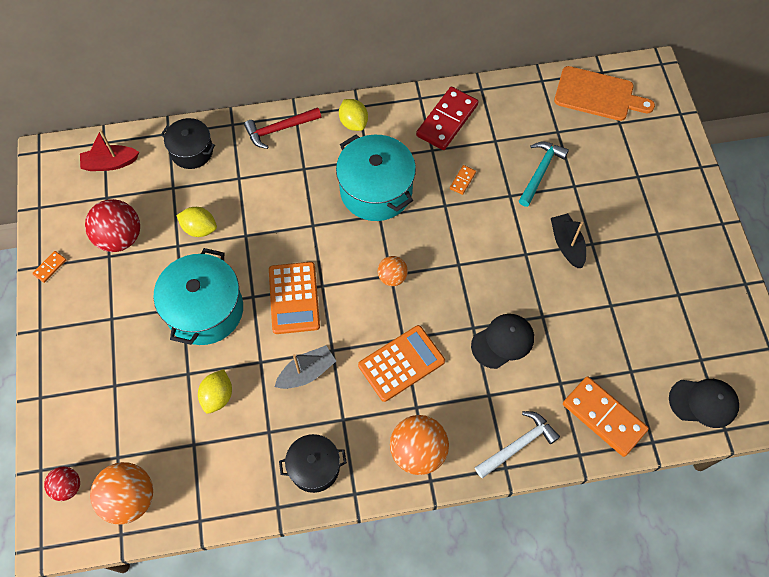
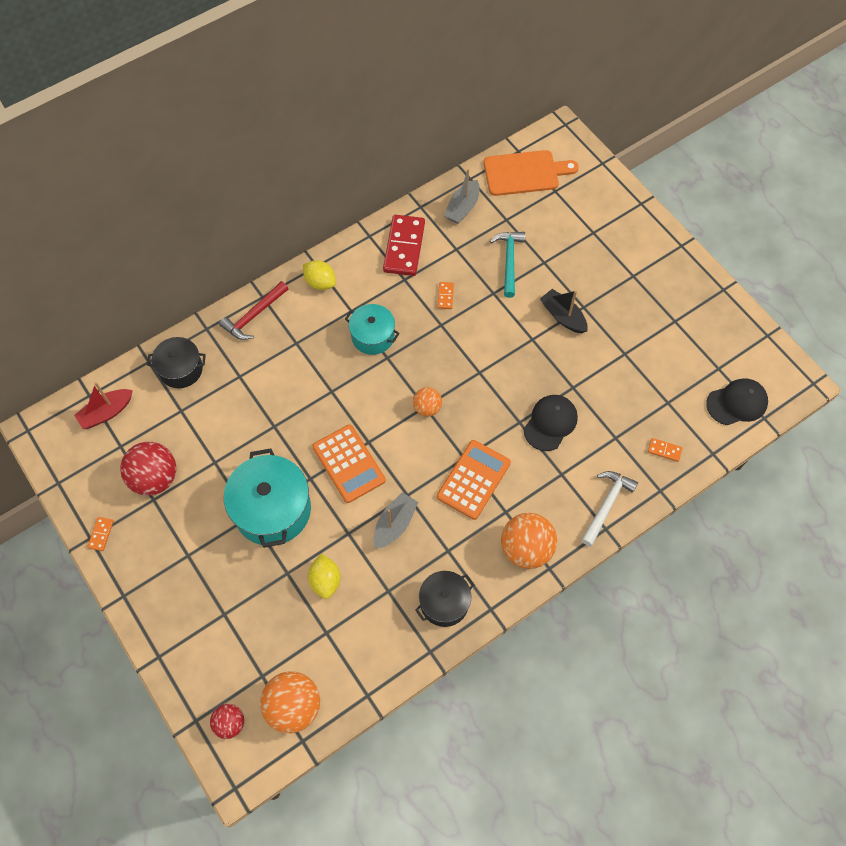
camera: 25 degrees left, 0 degrees up
yellow lemon [176,207,217,237] -> none
turquoise pot [336,135,416,221] -> turquoise pot [345,304,400,355], size x0.60
orange domino [563,376,649,457] -> orange domino [648,438,682,462], size x0.44
none -> grey boat [444,169,480,224]

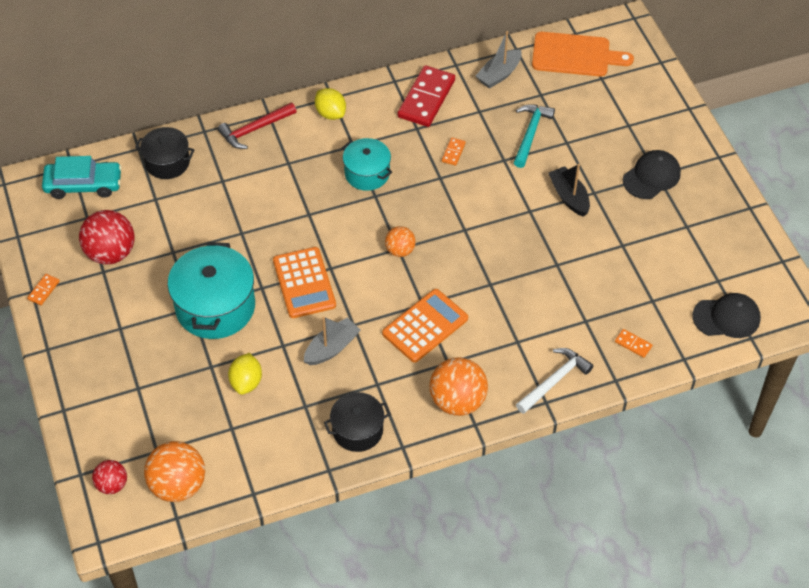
camera: 15 degrees right, 10 degrees down
red boat [74,382,133,429] -> turquoise car [42,156,122,199]
black cap [524,395,578,451] -> black cap moved to [623,150,681,199]

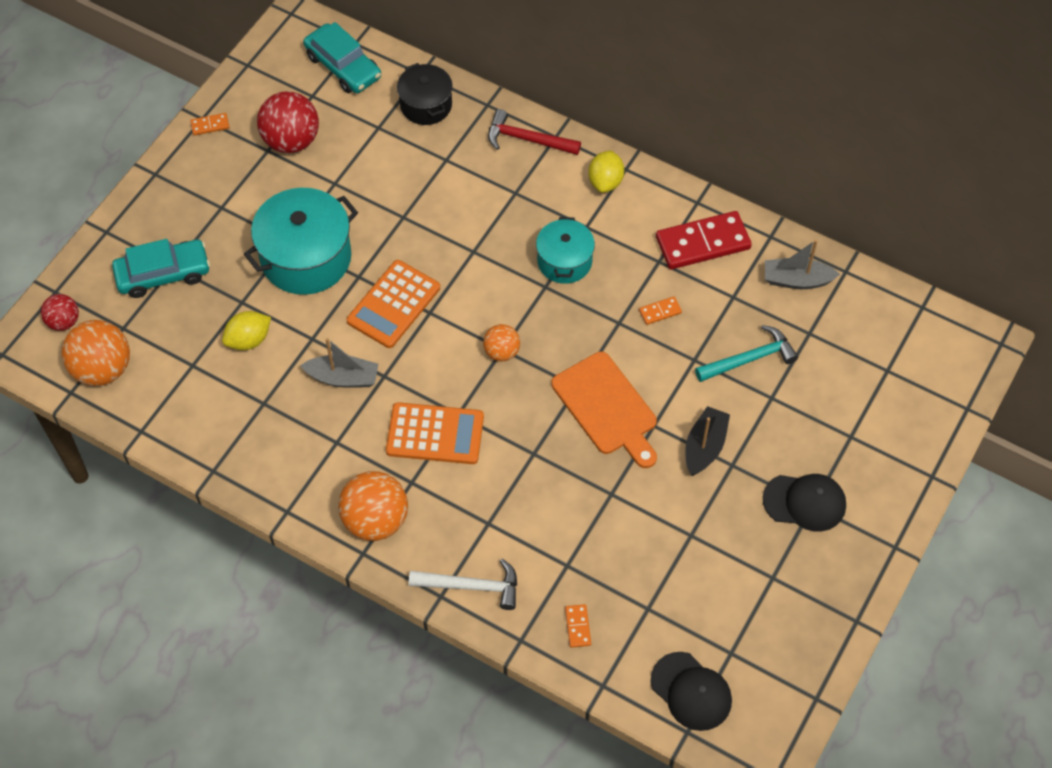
camera: 50 degrees right, 5 degrees up
black pot [324,392,391,452] -> none
orange cutting board [532,32,634,76] -> orange cutting board moved to [551,352,657,468]
none -> turquoise car [112,239,210,298]

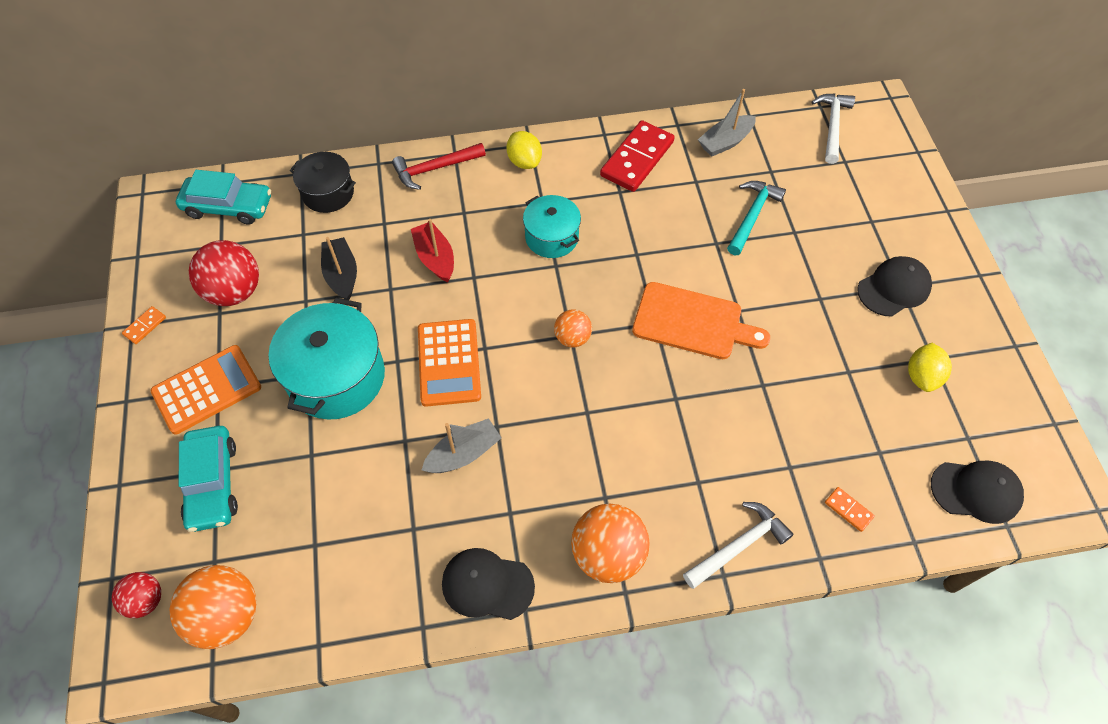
camera: 40 degrees left, 0 degrees up
turquoise car [112,239,210,298] -> turquoise car turned 135 degrees clockwise [179,426,238,532]
yellow lemon [222,311,271,350] -> yellow lemon moved to [908,343,952,392]
orange calculator [386,402,484,464] -> orange calculator moved to [151,345,261,435]
orange domino [639,296,682,325] -> none
black boat [685,406,730,476] -> black boat moved to [321,237,357,300]
none -> red boat [411,219,454,282]
none -> black cap [442,548,535,620]
none -> white hammer [812,94,855,164]

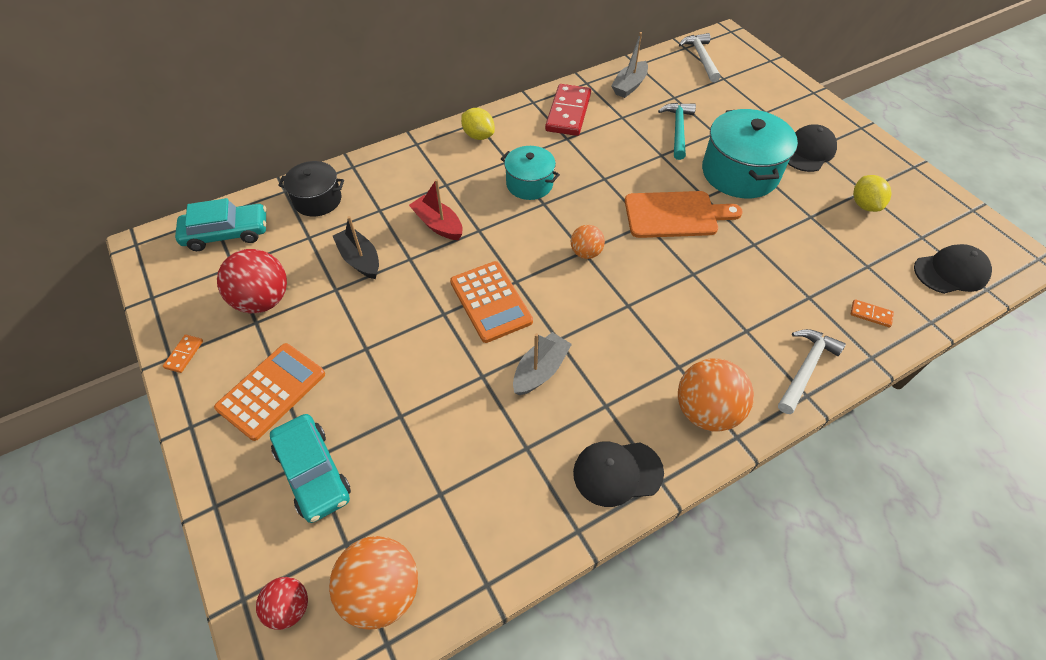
camera: 20 degrees left, 5 degrees down
turquoise pot [268,298,385,420] -> turquoise pot moved to [702,109,798,198]
red hammer [392,143,486,190] -> none

